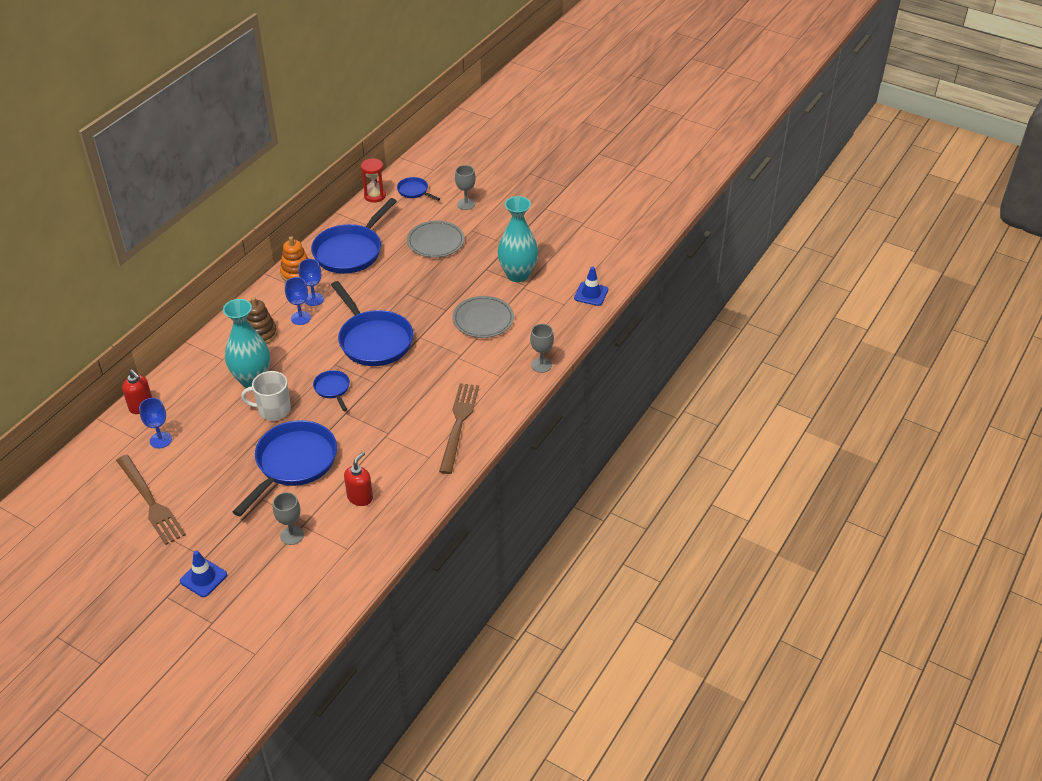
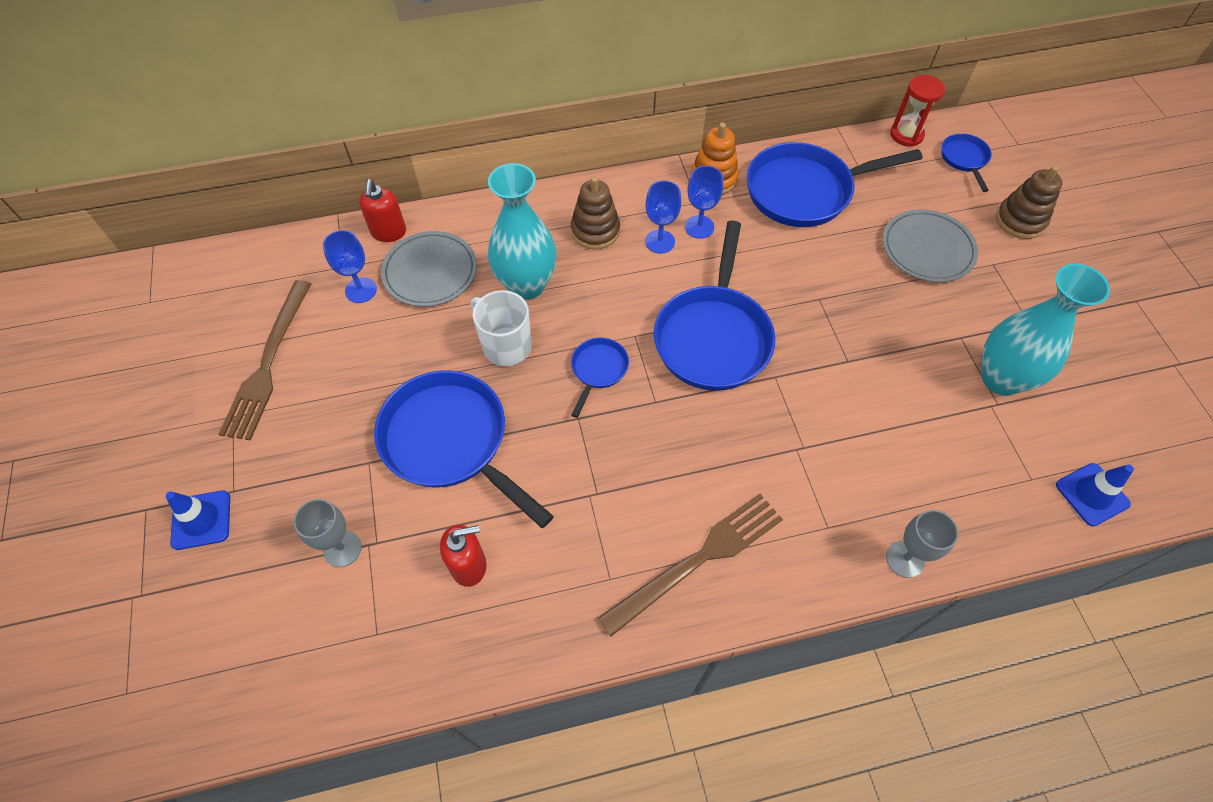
camera: 45 degrees right, 15 degrees up
blue pan [233,420,337,516] -> blue pan turned 120 degrees counterclockwise [374,370,554,528]
grey plate [453,296,514,338] -> grey plate moved to [381,231,477,307]
grey goblet [455,165,476,210] -> brown stacking toy [996,166,1063,239]

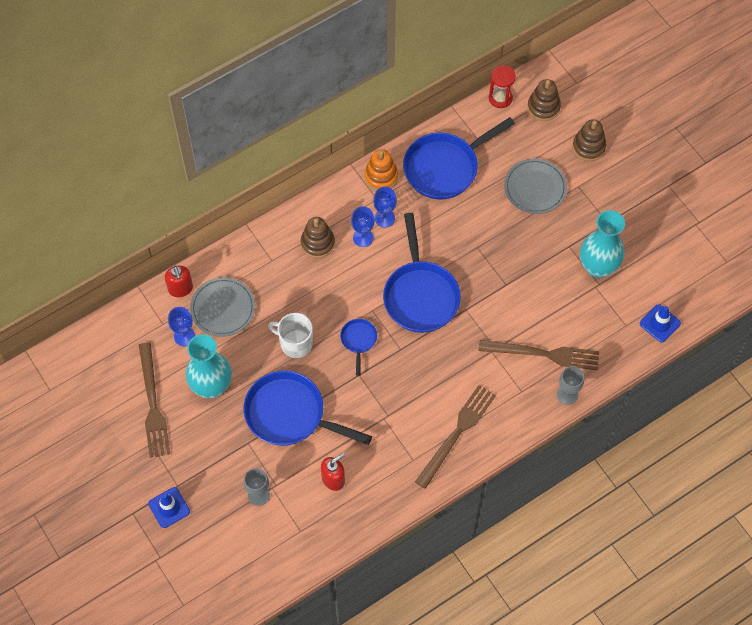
camera: 20 degrees left, 5 degrees up
turquoise vase [488,163,557,300] -> turquoise vase moved to [186,334,232,398]
blue pan [941,133,992,192] -> brown stacking toy [527,79,561,121]
none -> brown fork [478,340,599,370]

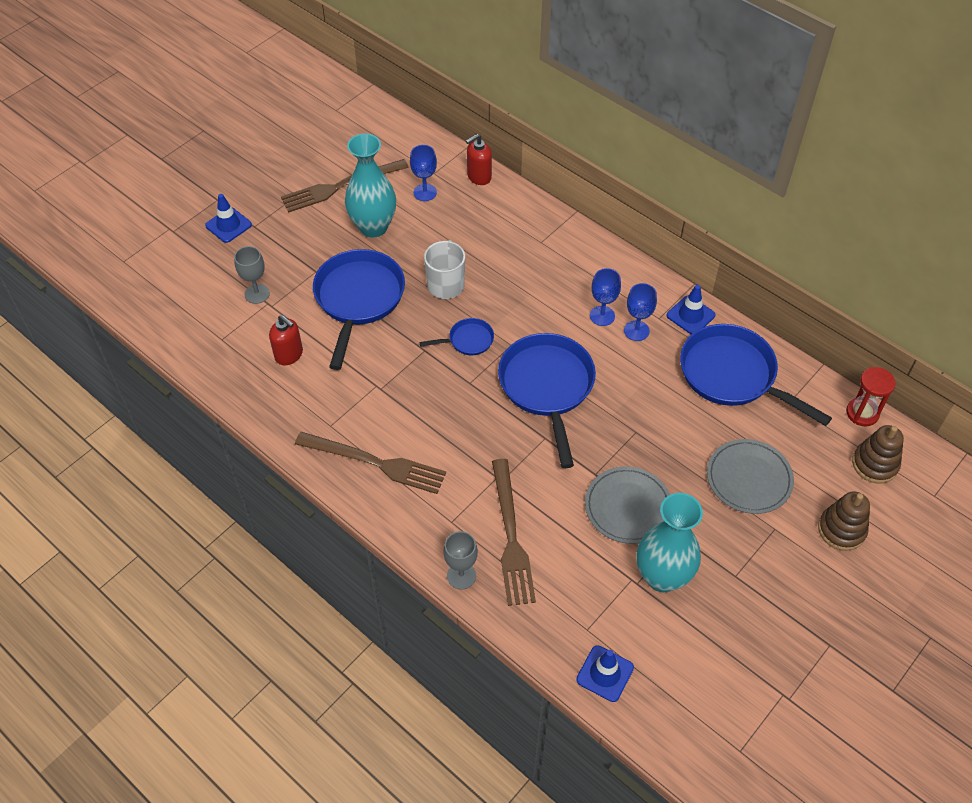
camera: 75 degrees right, 10 degrees down
grey plate [190,277,255,337] -> grey plate moved to [585,466,670,544]
brown stacking toy [301,217,335,258] -> none
orange stacking toy [365,149,398,190] -> blue traffic cone [667,285,716,335]
blue pan [383,213,461,333] -> blue pan turned 105 degrees clockwise [498,333,596,468]

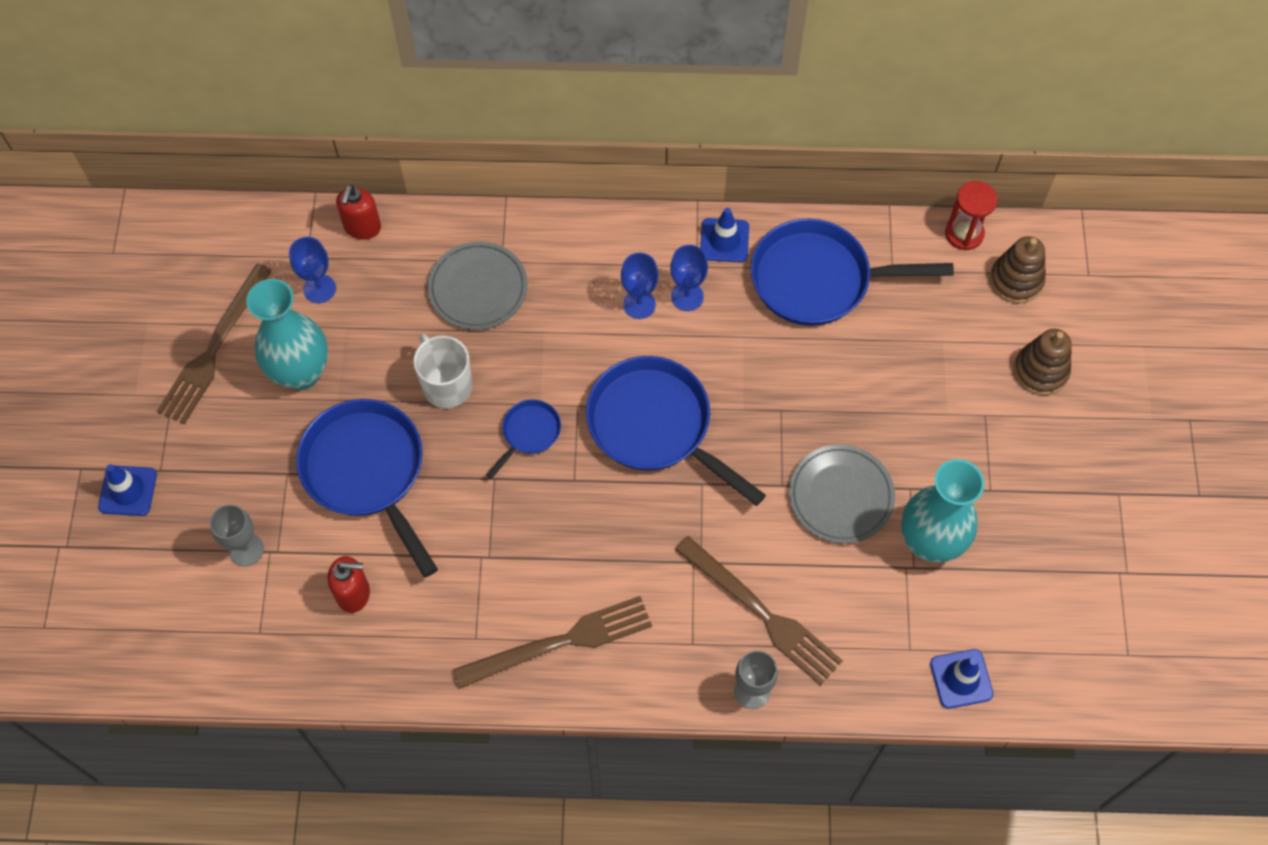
camera: 40 degrees left, 10 degrees up
grey plate [707,439,794,514] -> grey plate moved to [427,241,528,330]

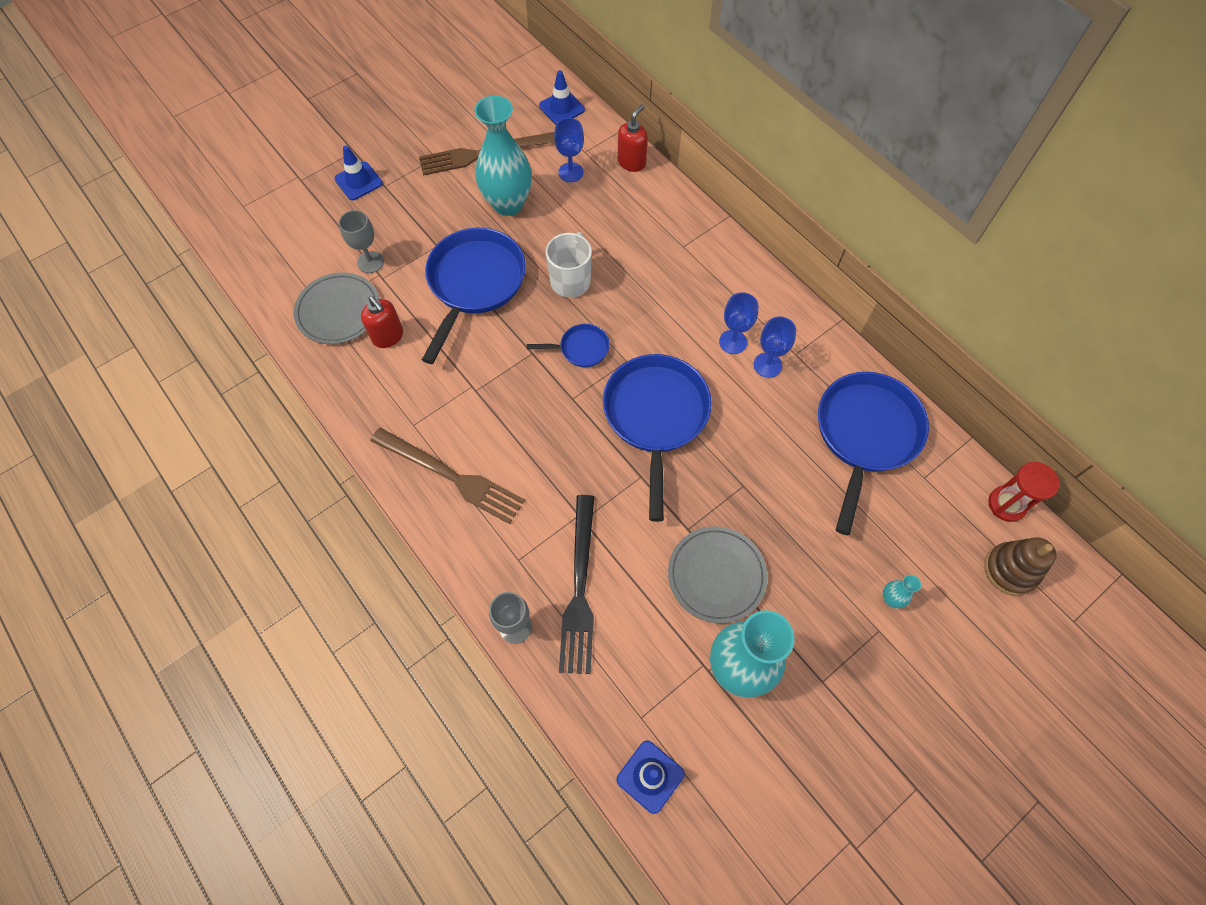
camera: 50 degrees right, 0 degrees up
red soap dispenser [336,185,381,239] -> red soap dispenser turned 150 degrees clockwise [618,105,648,172]
grey plate [427,241,528,330] -> grey plate moved to [294,272,379,344]
brown fork [675,536,843,685] -> black fork [559,495,594,674]
blue traffic cone [700,208,749,263] -> blue traffic cone moved to [539,70,585,124]
blue pan [751,218,954,326] -> blue pan turned 60 degrees clockwise [818,372,929,535]
brown stacking toy [1014,329,1072,395] -> none
none -> turquoise vase [882,575,921,609]

